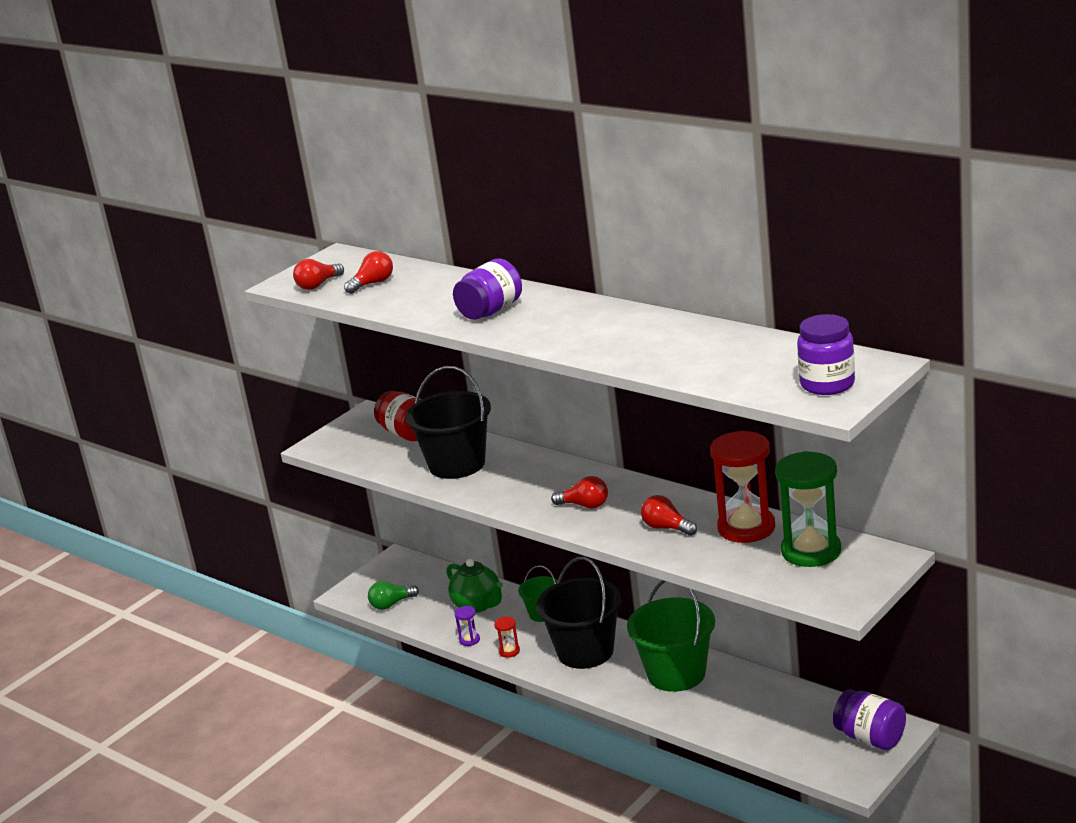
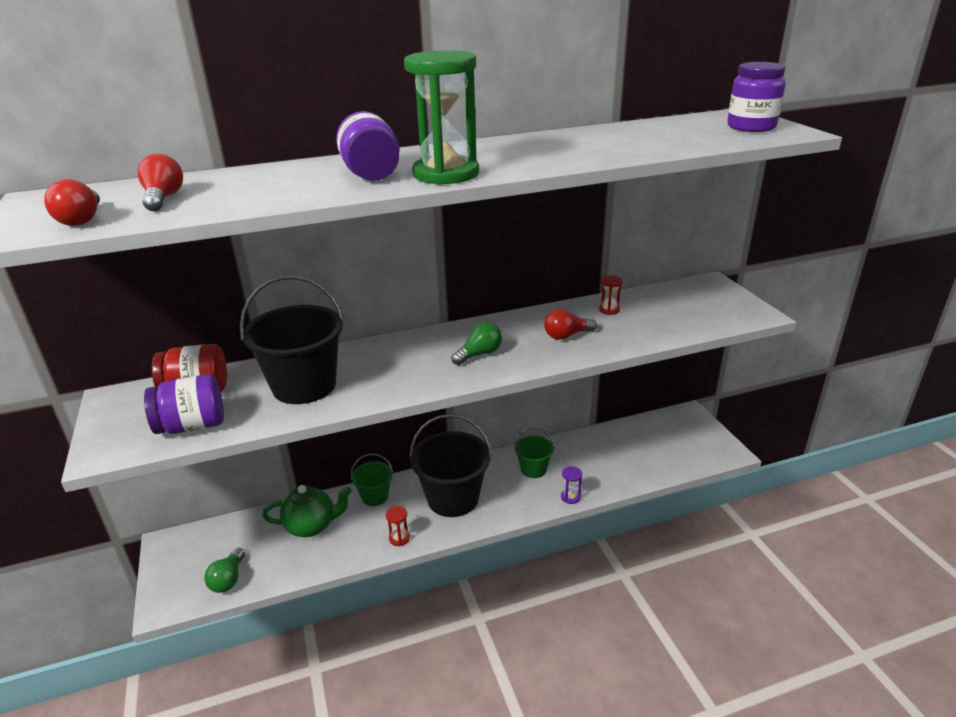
camera: 60 degrees left, 5 degrees up
purple hourglass [454,606,480,646] -> purple hourglass moved to [561,466,582,504]
red light bulb [551,476,608,509] -> green light bulb [452,322,502,365]
green bucket [627,580,715,692] -> green bucket [514,427,555,478], size x0.53
red hourglass [710,431,775,543] -> red hourglass [599,276,623,315], size x0.42
green hourglass [775,451,841,567] -> green hourglass moved to [404,50,479,185]
purple jar [833,689,906,750] -> purple jar moved to [144,374,224,434]

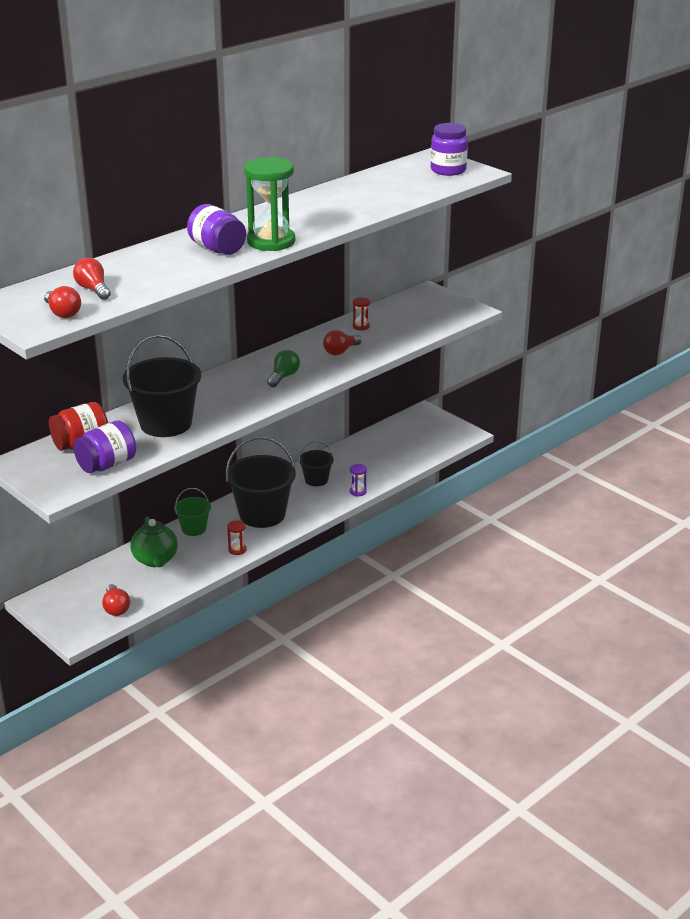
camera: 25 degrees left, 0 degrees up
green light bulb [204,548,245,593] -> red light bulb [102,584,130,616]
green teapot [262,485,352,537] -> green teapot turned 105 degrees clockwise [130,517,178,567]
green bucket [514,427,555,478] -> black bucket [299,441,334,486]

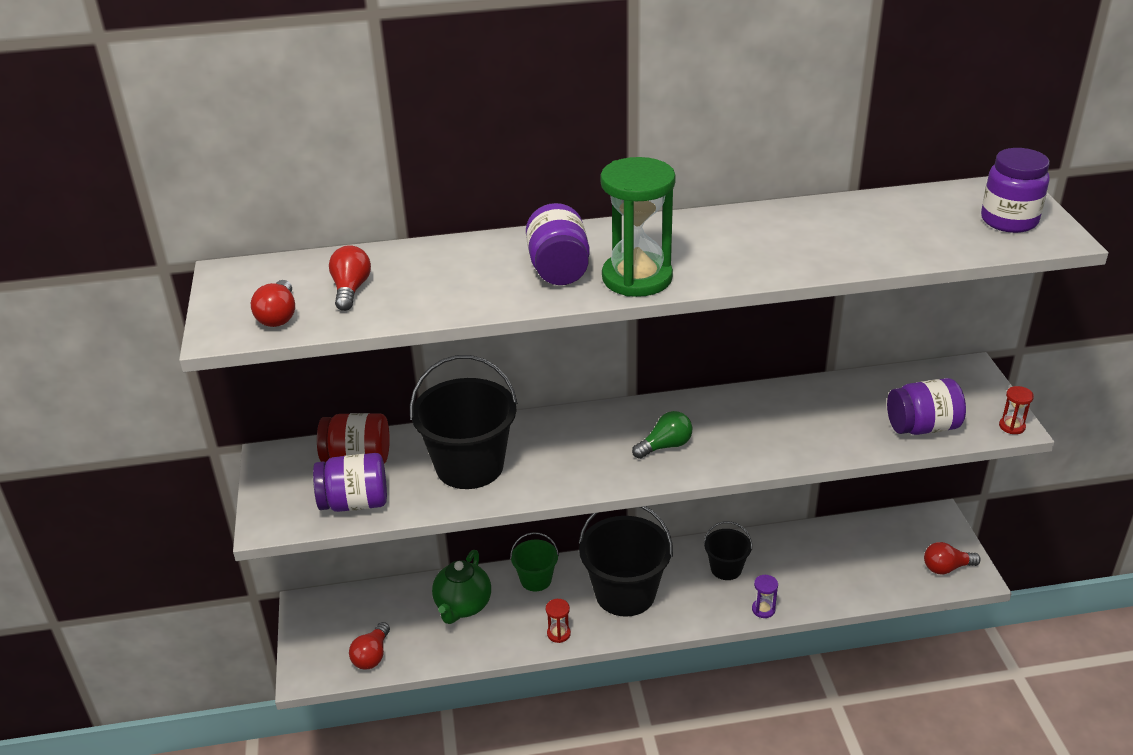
camera: 35 degrees right, 5 degrees up
red light bulb [323,330,362,355] -> red light bulb moved to [924,542,981,574]
red hourglass [353,297,370,331] -> red hourglass moved to [999,386,1034,434]
none -> purple jar [887,378,966,435]

